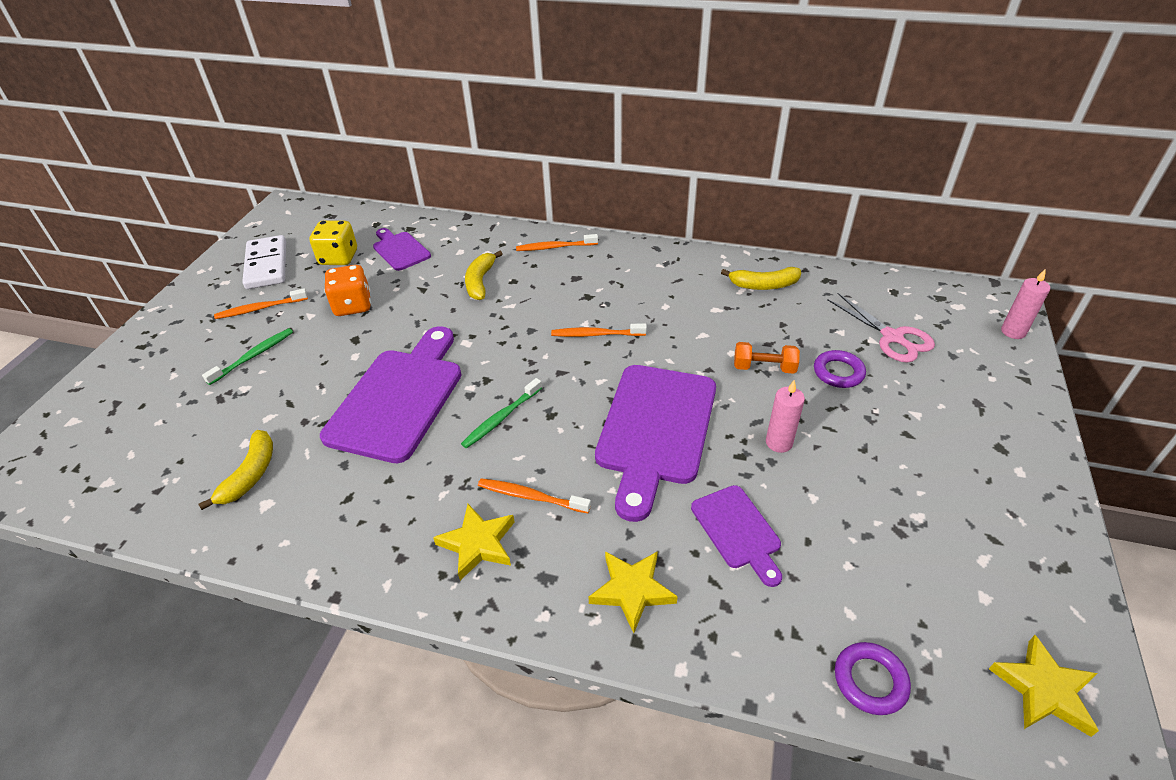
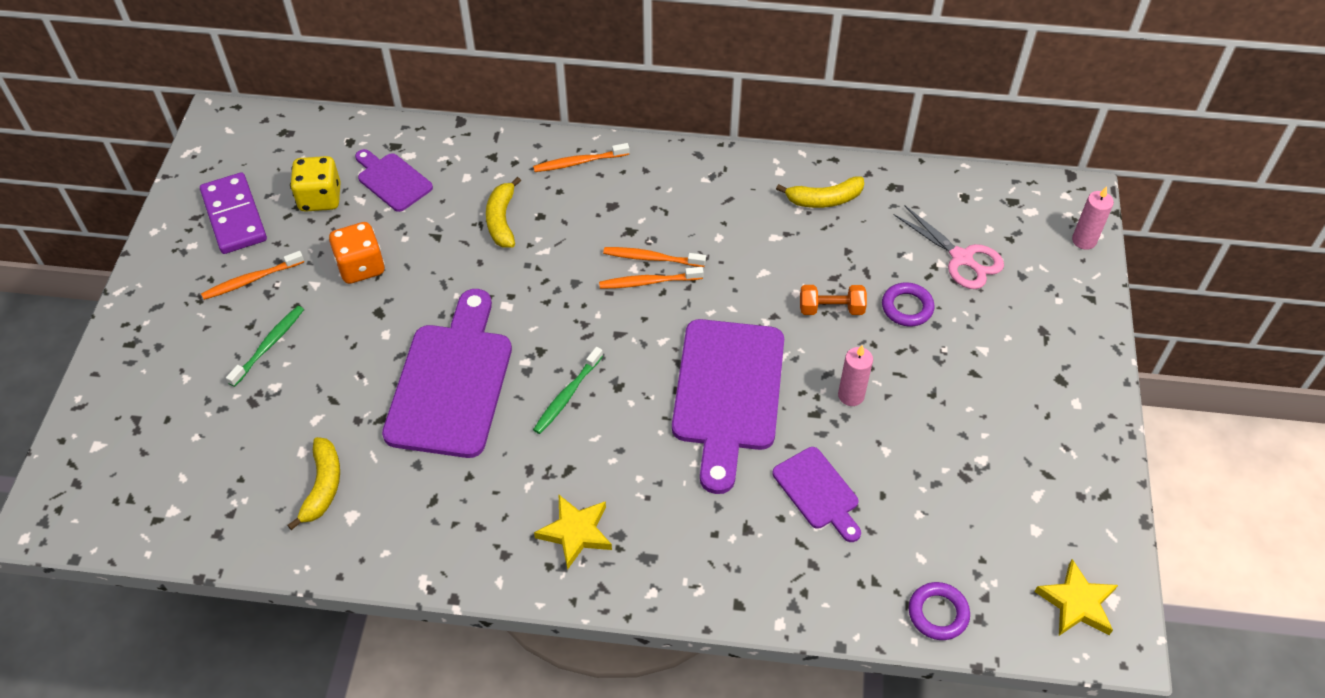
camera: 10 degrees left, 10 degrees up
white domino [242,235,286,289] -> purple domino [200,172,267,254]
orange toothbrush [478,478,591,513] -> orange toothbrush moved to [603,247,706,267]
yellow star [589,551,678,633] -> none

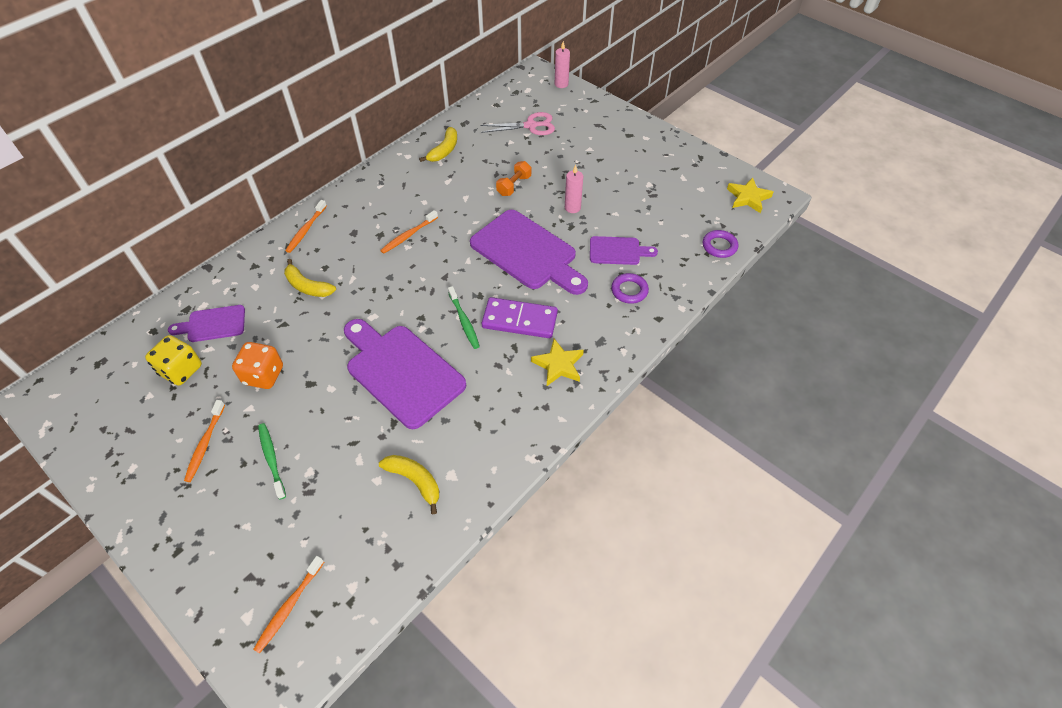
camera: 55 degrees left, 0 degrees up
purple domino [200,172,267,254] -> purple domino moved to [482,297,558,338]
orange toothbrush [599,267,704,289] -> orange toothbrush moved to [253,556,324,654]
purple ring [882,282,934,326] -> purple ring moved to [611,273,649,304]

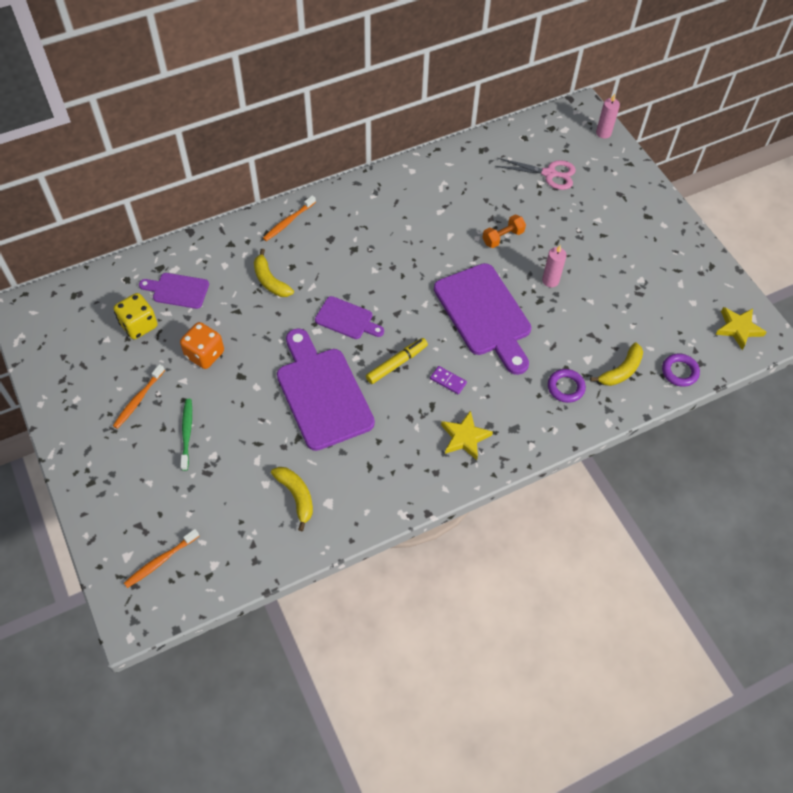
camera: 20 degrees right, 5 degrees up
orange toothbrush [380,210,438,254] -> none
yellow banana [419,127,457,162] -> yellow banana moved to [590,343,643,386]
green toothbrush [448,286,480,349] -> yellow marker [366,338,428,384]
purple domino [482,297,558,338] -> purple domino [430,366,467,394], size x0.48
purple cutting board [590,236,658,265] -> purple cutting board moved to [315,296,384,339]

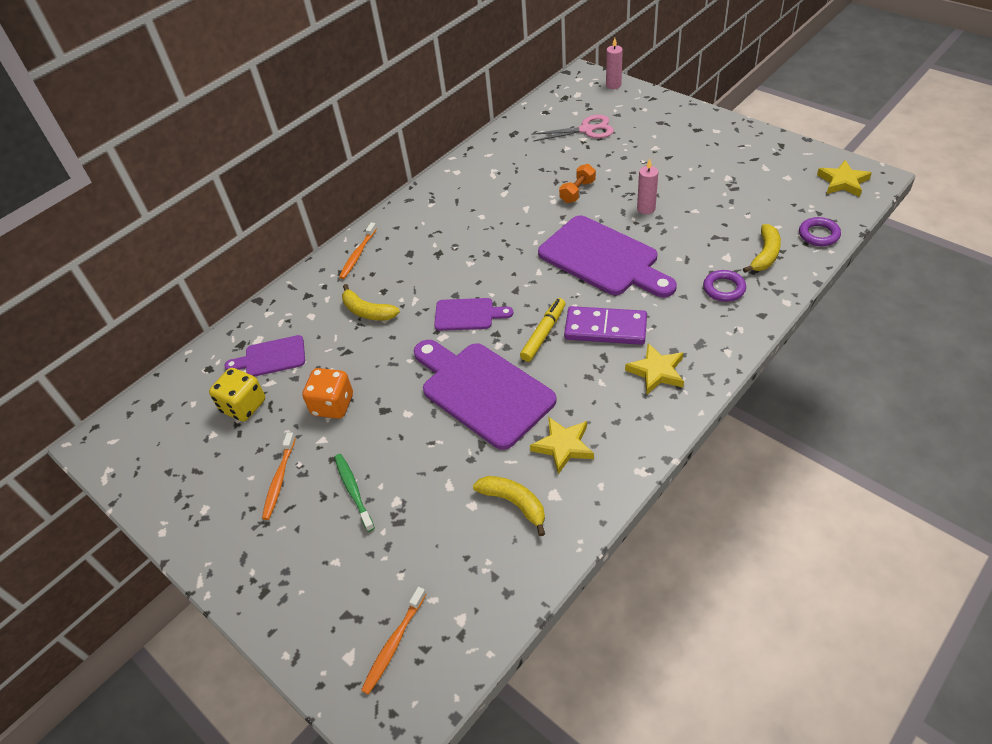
camera: 15 degrees left, 10 degrees down
purple domino [430,366,467,394] -> purple domino [564,306,647,345], size x2.07
none -> yellow star [530,417,594,474]

